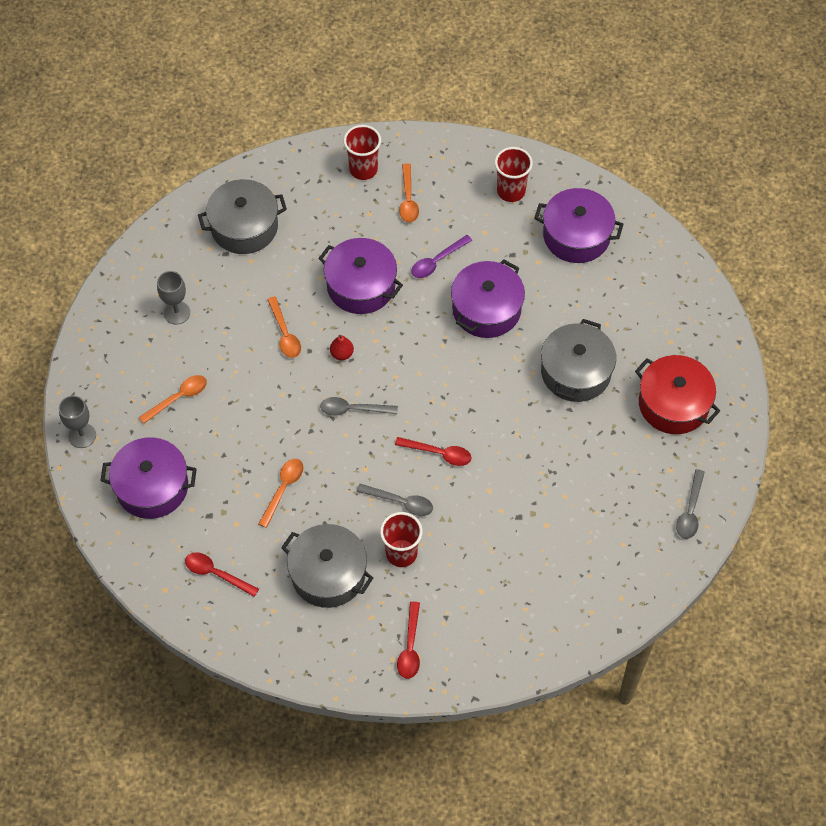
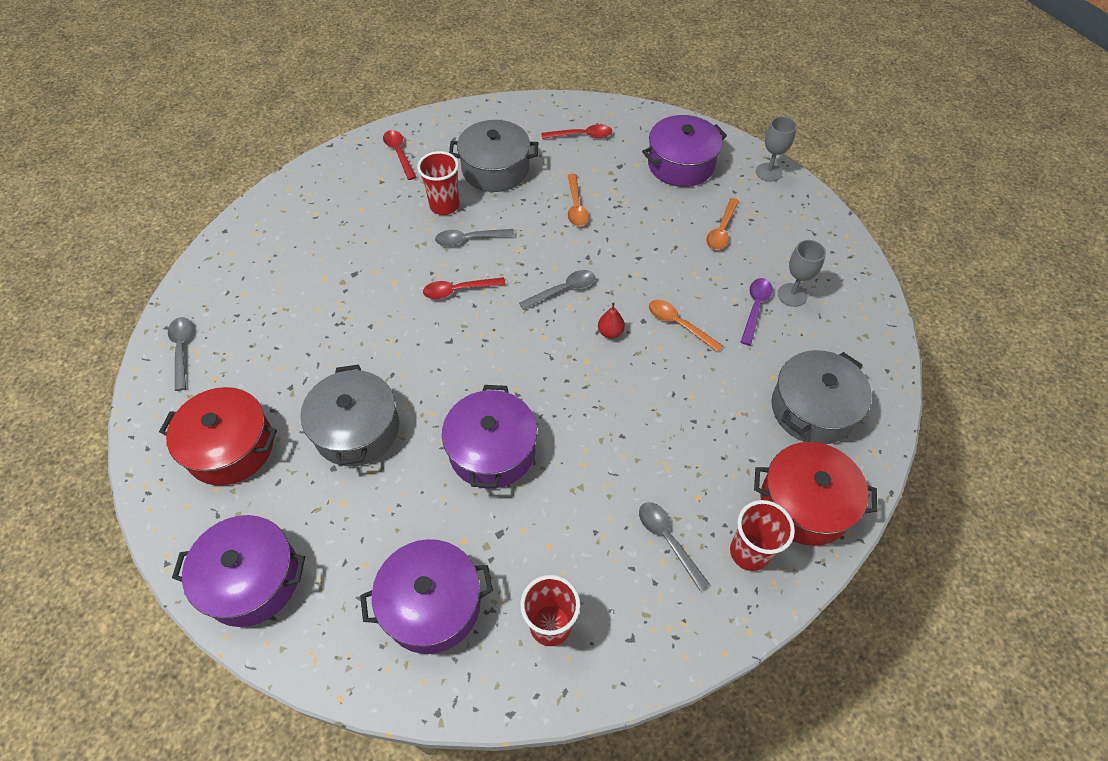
camera: 150 degrees right, 5 degrees down
purple pot [318,238,403,314] -> purple pot moved to [172,515,305,627]
orange spoon [399,163,419,223] -> grey spoon [639,502,710,591]
purple spoon [411,235,472,278] -> purple spoon moved to [741,278,773,345]
none -> red pot [754,442,877,546]

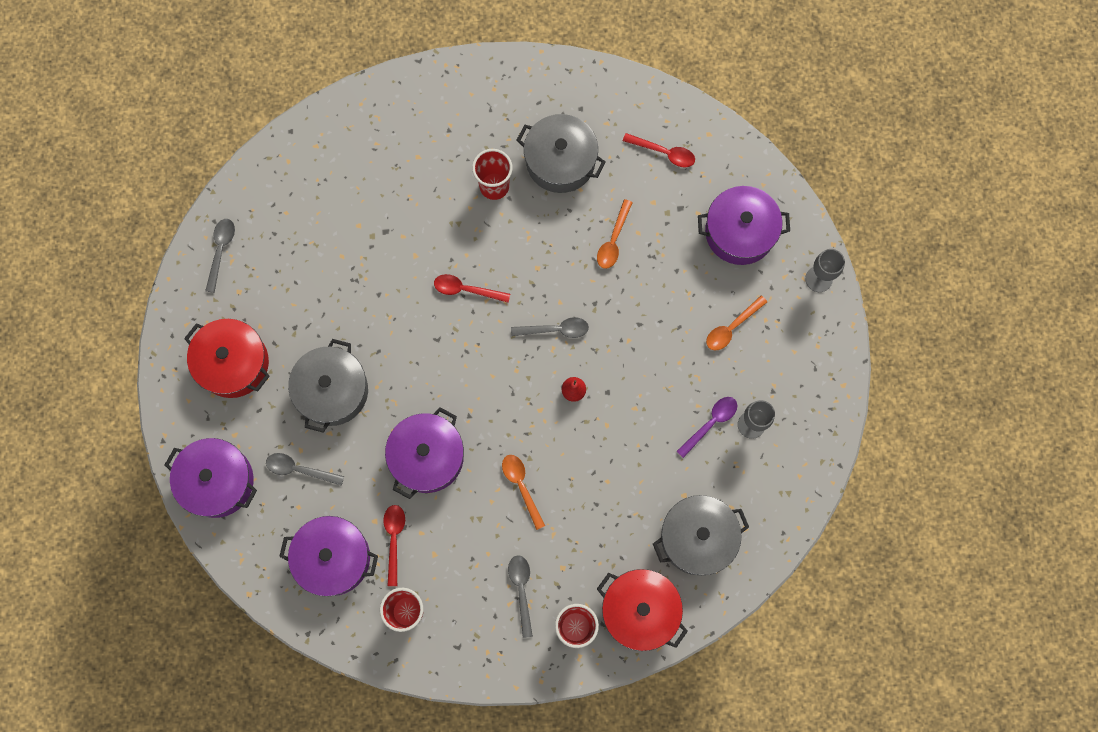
camera: 25 degrees right, 20 degrees up
red spoon [383,130,416,180] -> red spoon moved to [383,505,405,586]
grey spoon [435,229,514,246] -> grey spoon moved to [266,453,344,486]
orange spoon [649,300,723,352] -> orange spoon moved to [502,455,545,530]

